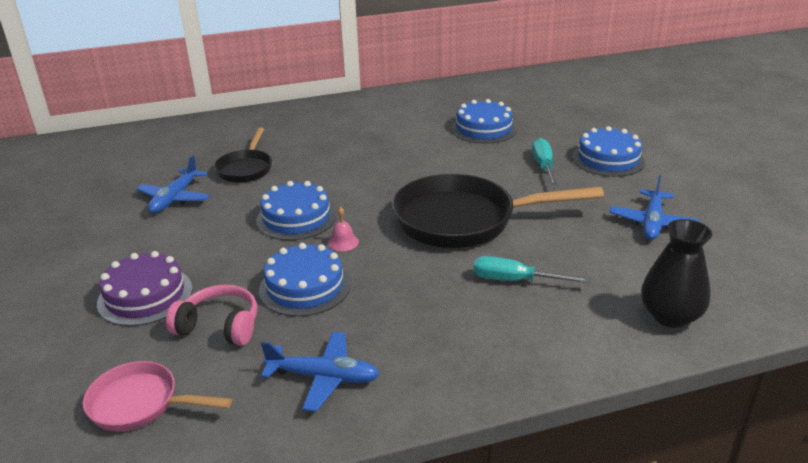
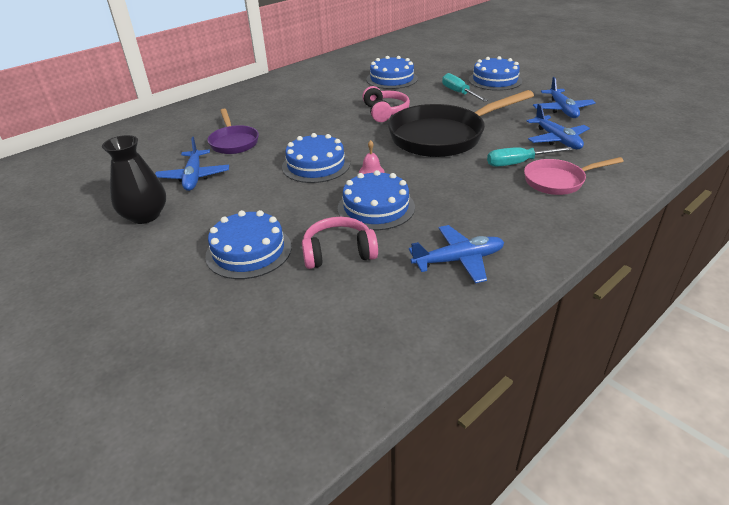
camera: 25 degrees left, 5 degrees up
pink pan [83,361,232,431] -> pink pan moved to [524,157,624,195]
purple cake [97,251,193,326] -> blue cake [205,210,292,279]
black pan [214,128,272,183] -> purple pan [207,109,259,154]
black vase [641,219,712,328] -> black vase moved to [102,135,166,224]
none -> pink headphones [362,86,410,122]
none -> blue plane [527,104,590,149]

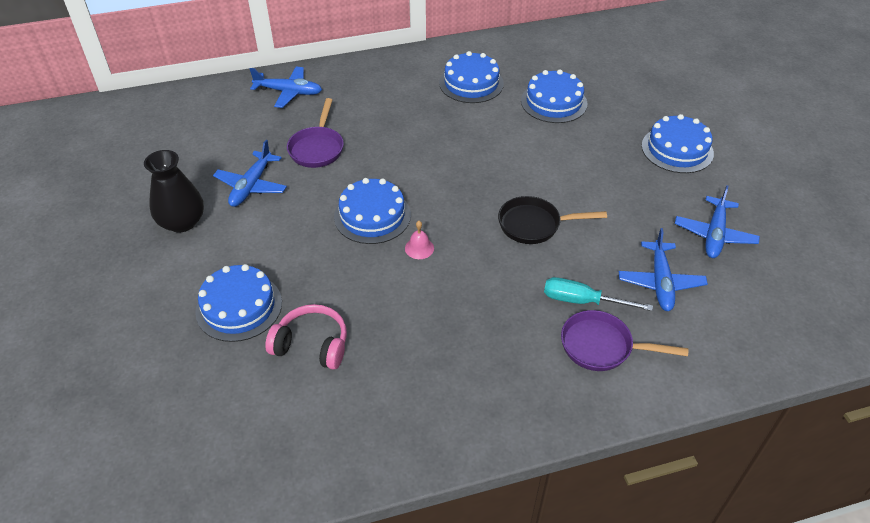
camera: 25 degrees right, 10 degrees up
blue cake [338,170,415,230] -> blue cake moved to [439,51,504,103]
pink headphones [362,86,410,122] -> none
black pan [388,90,534,157] -> black pan [498,196,607,244], size x0.54
blue plane [409,225,504,283] -> blue plane moved to [250,66,322,108]
turquoise screwdriver [442,73,488,102] -> none
pink pan [524,157,624,195] -> purple pan [561,310,688,371]

